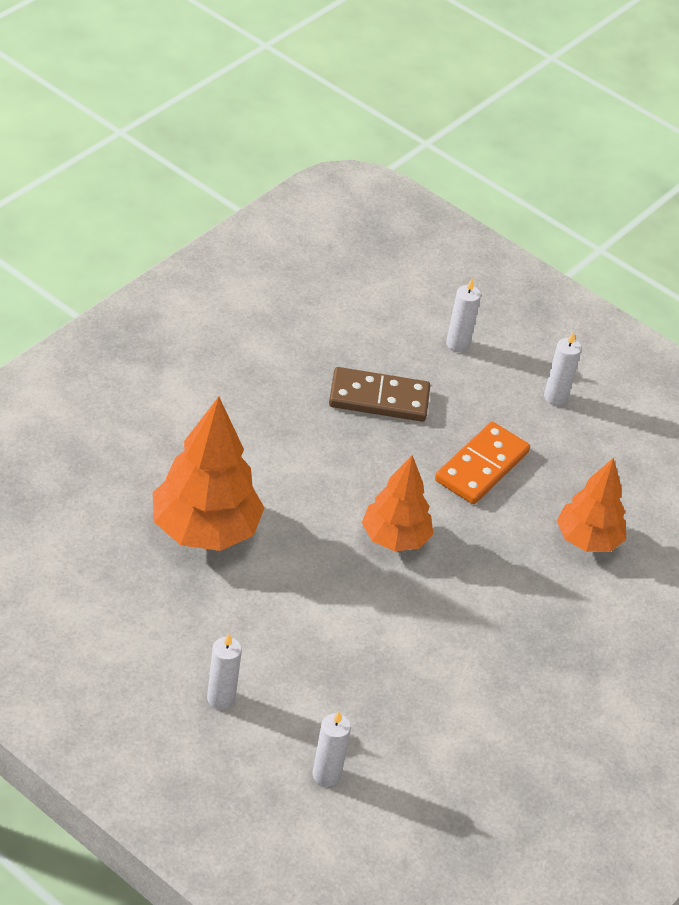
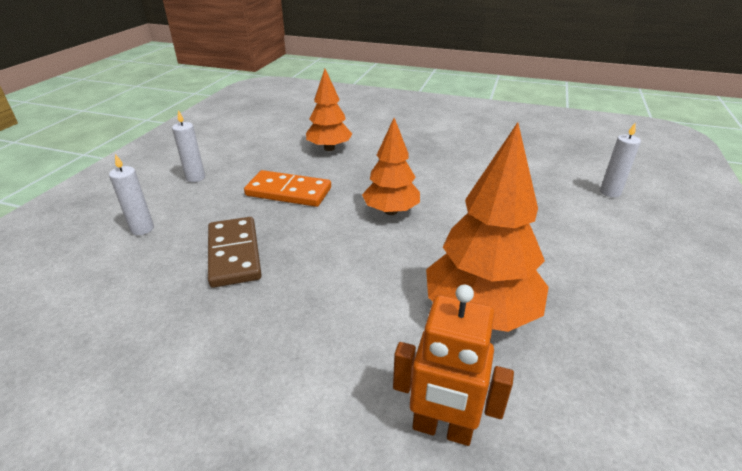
camera: 105 degrees left, 10 degrees down
white candle [207,634,242,710] -> none
none -> orange robot [393,285,514,446]

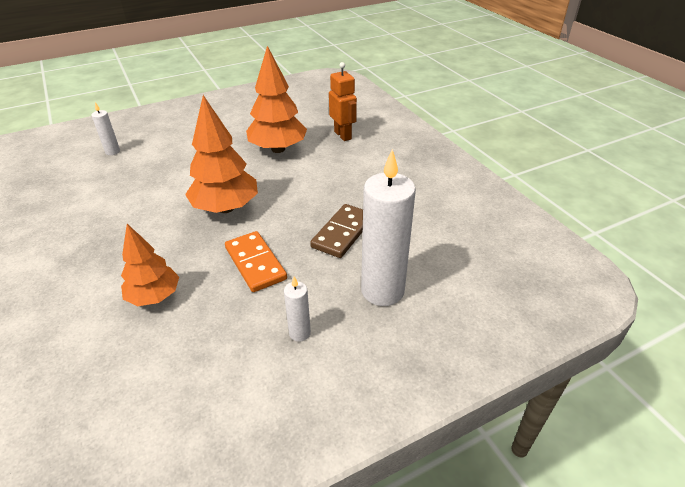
camera: 135 degrees left, 5 degrees up
white candle [109,154,154,235] -> white candle [361,149,416,306], size x2.16
orange tree [362,118,420,215] -> orange tree [185,95,258,213], size x1.54

